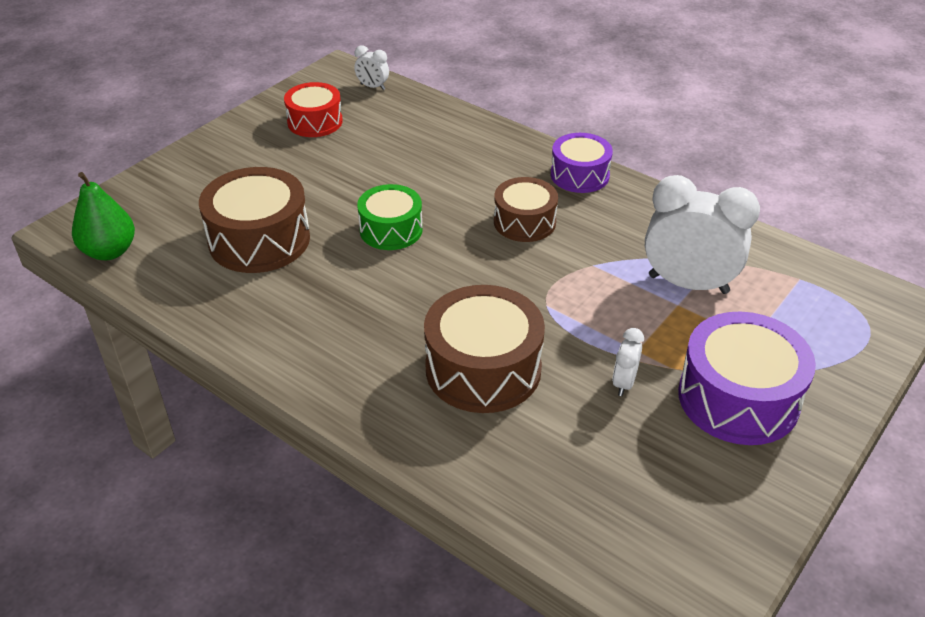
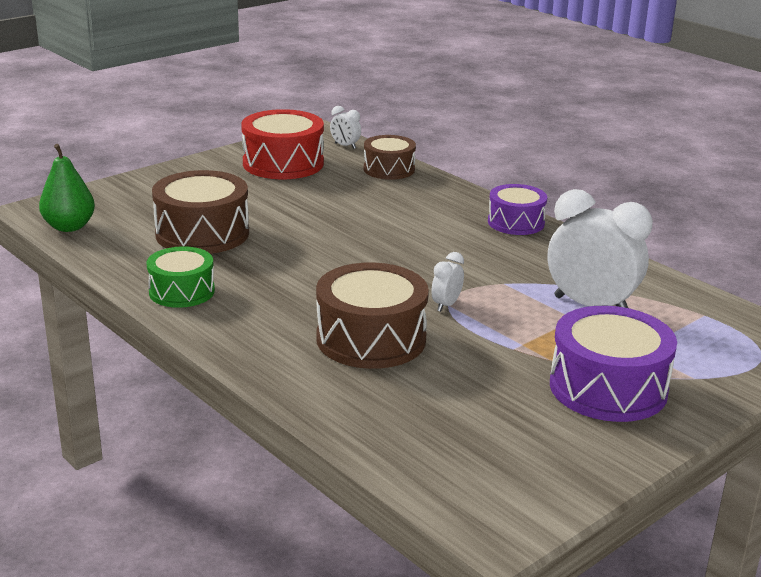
camera: 10 degrees right, 15 degrees down
red drum [284,82,343,137] -> red drum [241,109,324,179], size x1.58
green drum [357,184,423,250] -> green drum moved to [147,246,215,308]
brown drum [494,177,558,242] -> brown drum moved to [364,135,416,180]
white clock [612,328,644,396] -> white clock moved to [431,252,464,312]

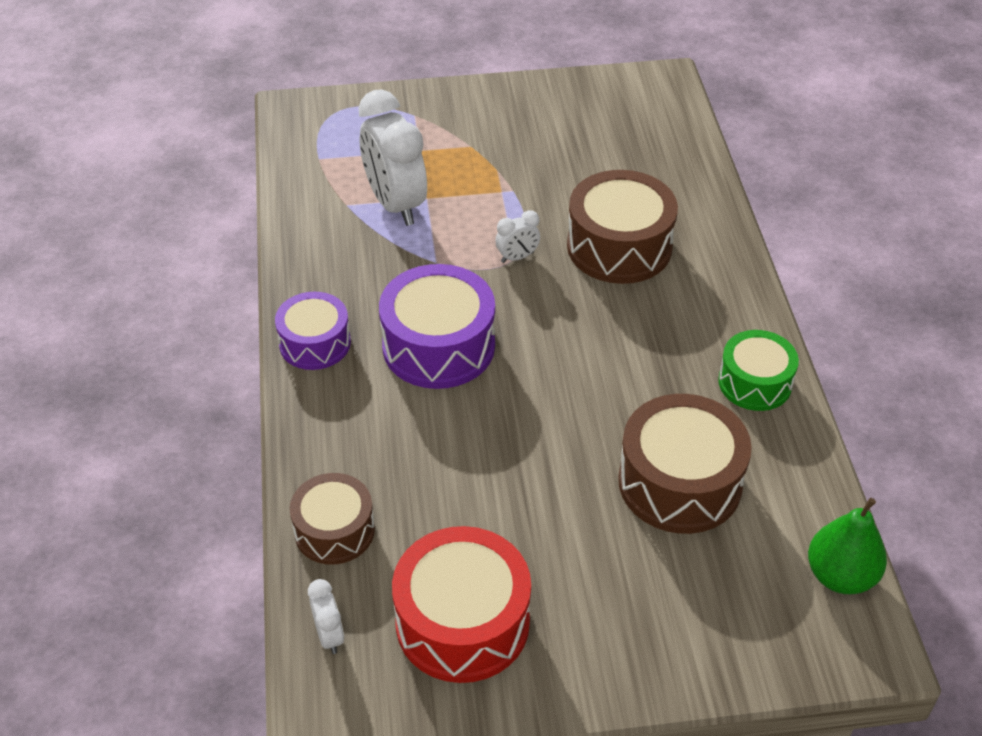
camera: 145 degrees left, 20 degrees up
purple drum [550,306,677,422] -> purple drum moved to [379,264,495,389]

